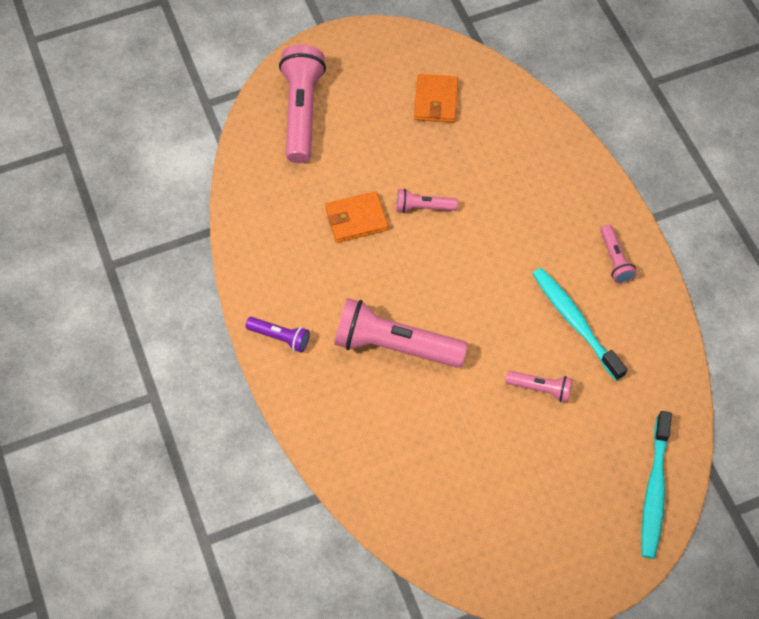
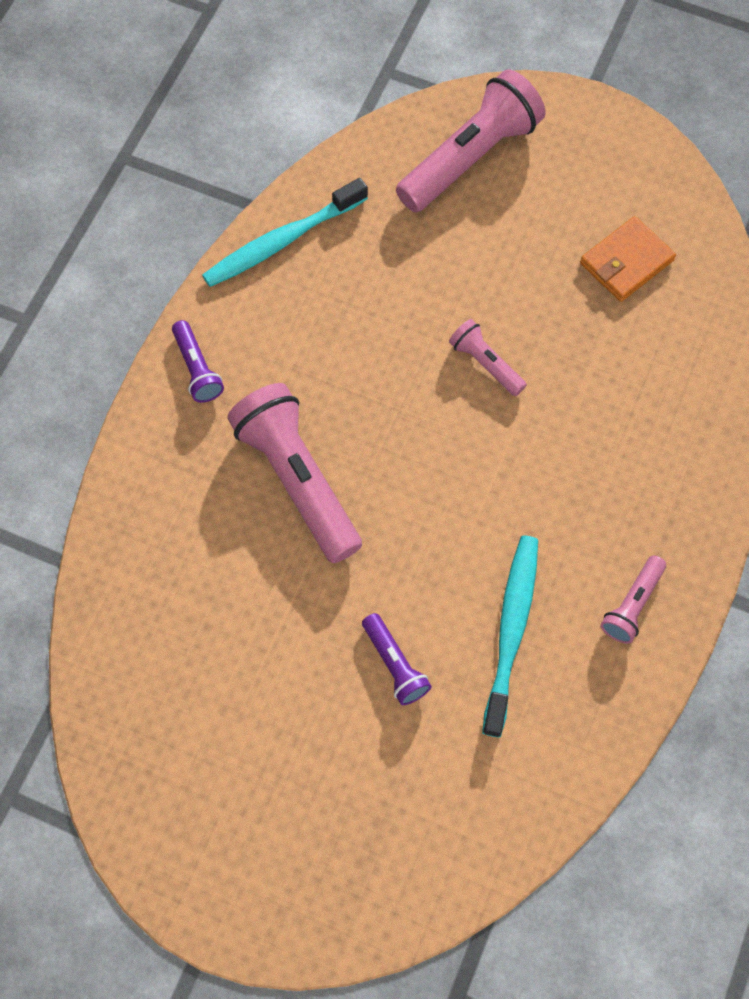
camera: 45 degrees right, 5 degrees up
orange wallet [325,191,388,243] -> none
pink flashlight [506,371,572,402] -> purple flashlight [362,613,432,705]
turquoise toothbrush [641,411,672,559] -> turquoise toothbrush moved to [202,178,368,287]

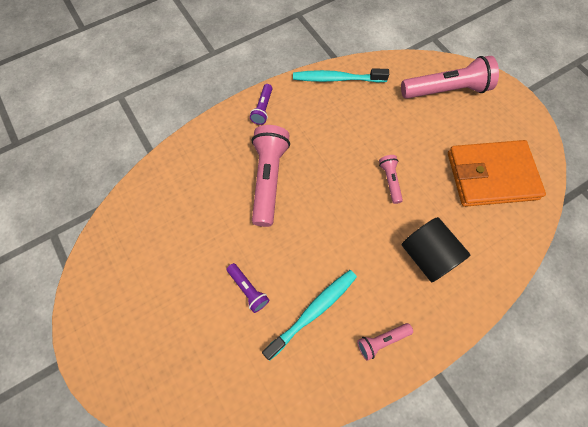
camera: 35 degrees right, 0 degrees up
purple flashlight [362,613,432,705] -> purple flashlight turned 45 degrees counterclockwise [227,263,269,313]
orange wallet [580,216,676,302] -> orange wallet [448,140,546,207], size x1.85
none -> black cylinder [401,217,470,282]

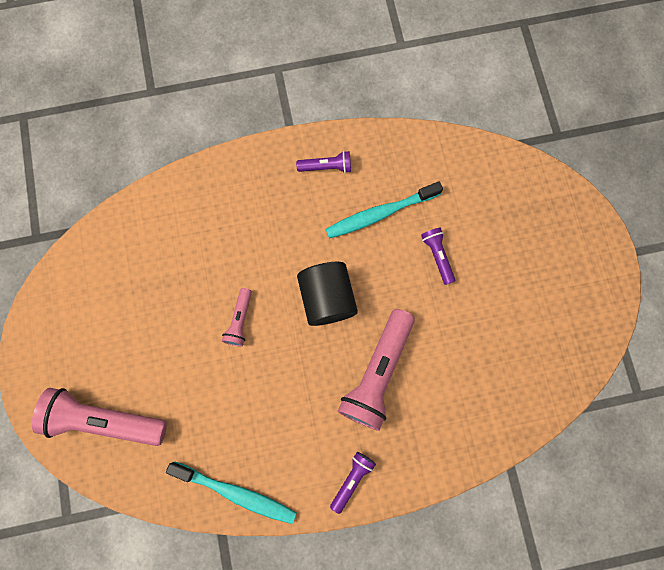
camera: 160 degrees left, 10 degrees up
pink flashlight [357,323,413,361] -> purple flashlight [296,151,351,173]
black cylinder [401,217,470,282] -> black cylinder moved to [297,262,358,326]
orange wallet [448,140,546,207] -> none

